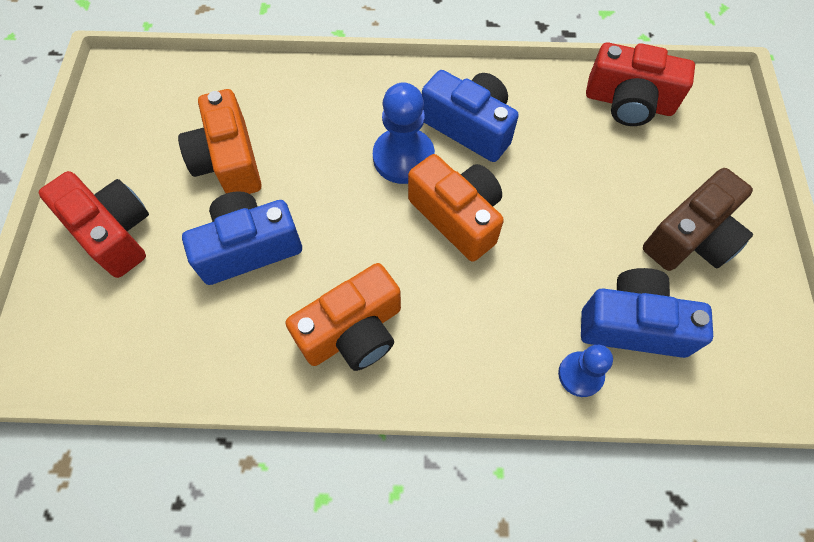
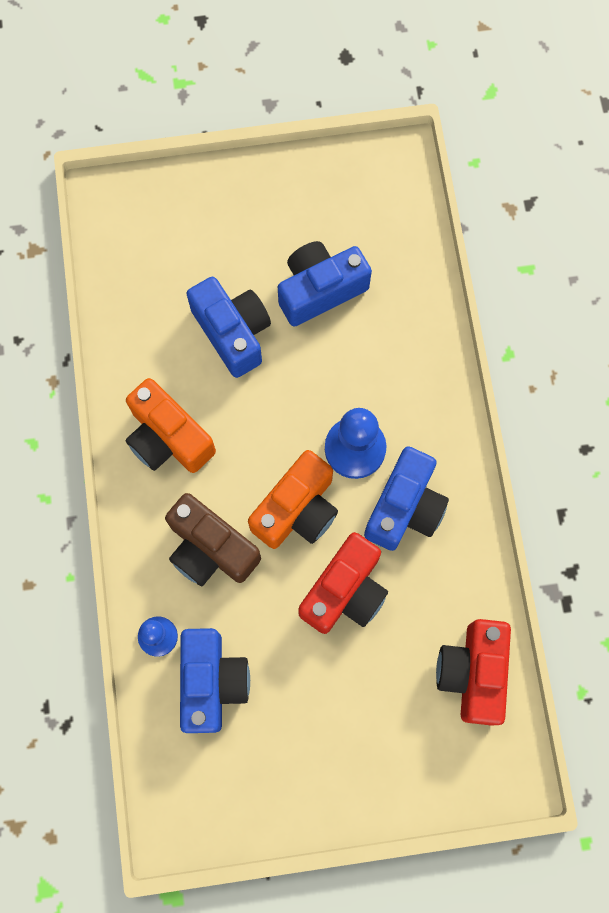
camera: 80 degrees right, 10 degrees up
red camera [39,171,149,278] -> red camera moved to [298,532,388,634]
orange camera [178,89,262,194] -> blue camera [278,241,372,327]
brown camera [643,168,753,271] -> brown camera moved to [165,493,261,586]

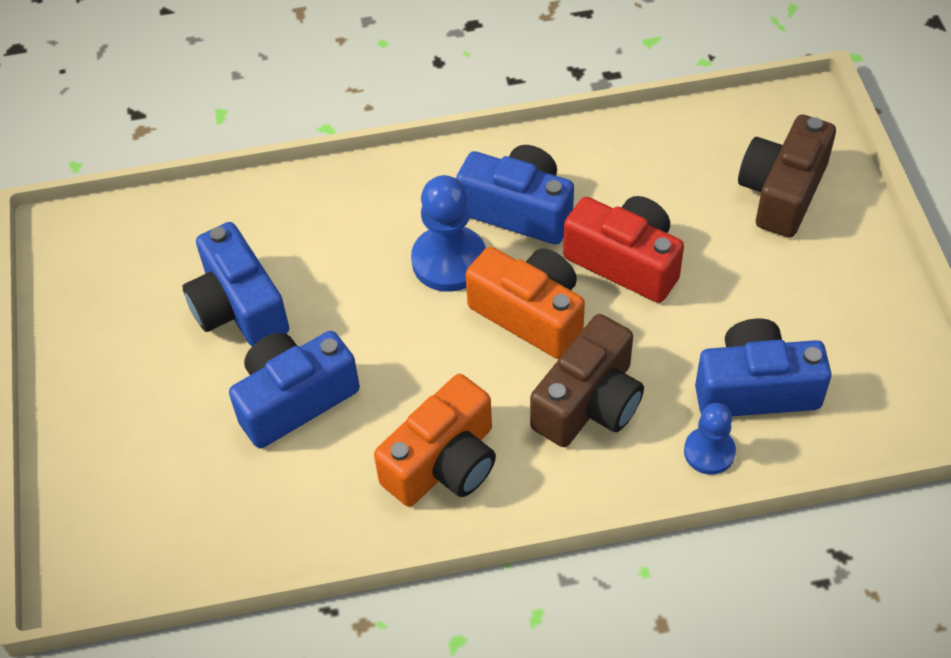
camera: 90 degrees left, 20 degrees down
red camera [436,619,511,725] -> none
none -> brown camera [738,114,836,238]

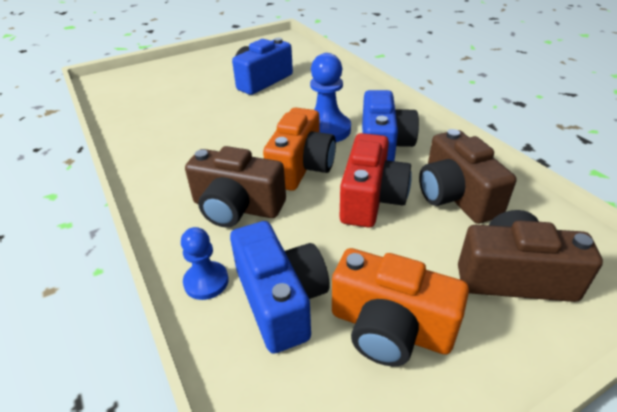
camera: 70 degrees right, 15 degrees down
blue camera [229,331,360,448] -> none
orange camera [374,374,496,507] -> orange camera moved to [332,248,469,366]
none -> brown camera [419,129,517,224]

